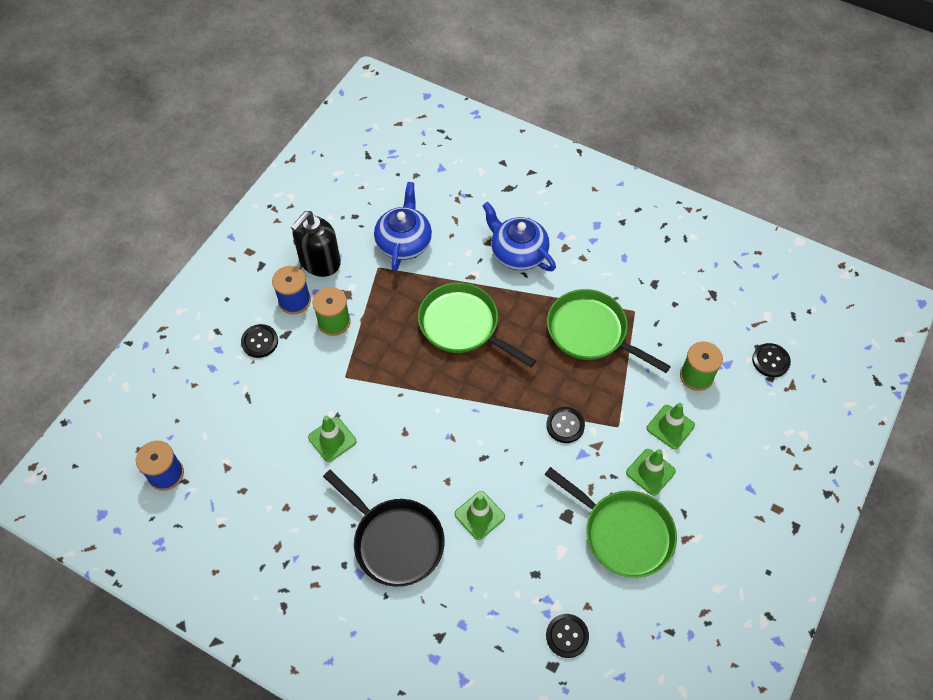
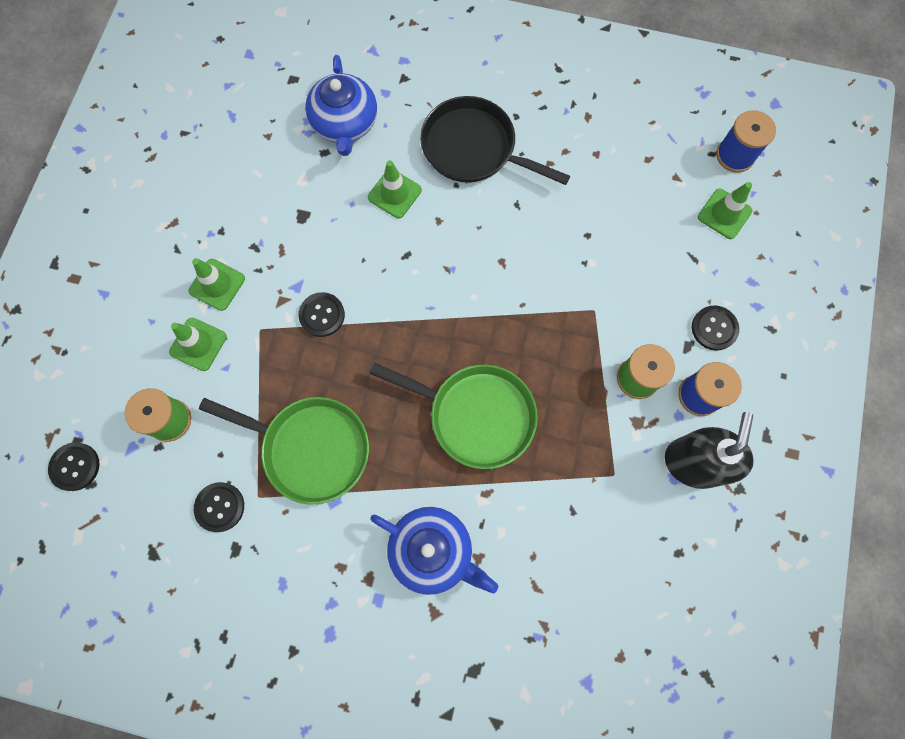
camera: 165 degrees right, 15 degrees up
green traffic cone [308,416,356,462] -> green traffic cone moved to [698,182,753,239]
blue teapot [374,182,432,271] -> blue teapot moved to [305,55,377,156]
green pan [544,467,677,578] -> none
black button [546,614,589,658] -> black button moved to [194,482,244,532]

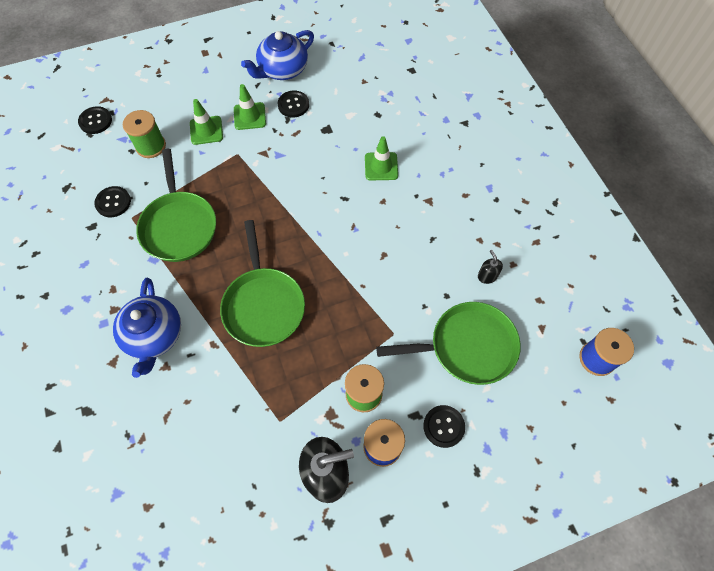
camera: 55 degrees right, 10 degrees down
black button [298,292,345,337] -> black button moved to [277,91,309,117]
blue teapot [305,55,377,156] -> blue teapot moved to [241,30,314,80]
black pan [420,96,570,185] -> none
green traffic cone [698,182,753,239] -> none
none -> green pan [376,302,521,385]
none -> black soap dispenser [478,250,503,284]

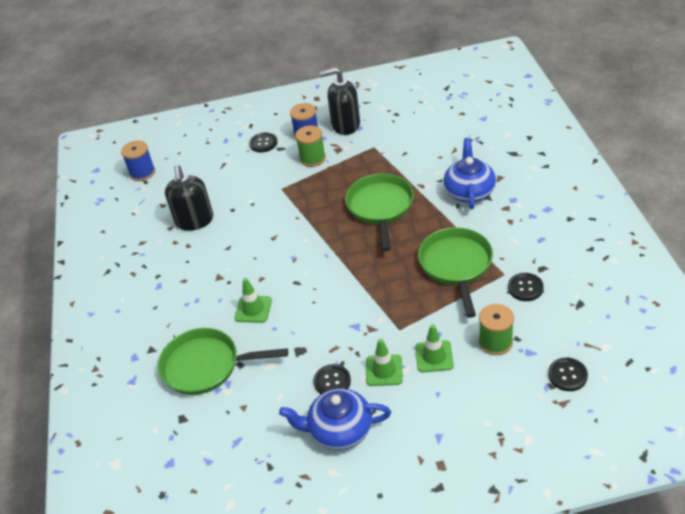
camera: 165 degrees left, 20 degrees down
blue teapot [241,30,314,80] -> blue teapot turned 150 degrees counterclockwise [279,388,391,450]
green pan [376,302,521,385] -> green pan moved to [158,328,288,395]
black soap dispenser [478,250,503,284] -> black soap dispenser [165,165,213,231], size x2.27

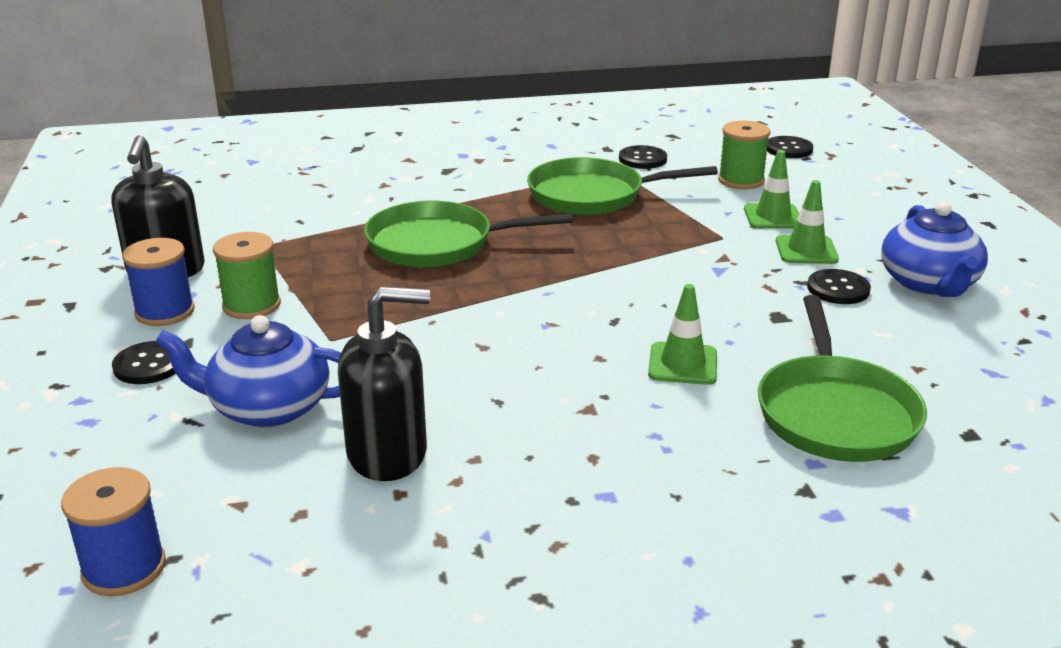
camera: 95 degrees left, 15 degrees down
blue teapot [443,138,496,210] -> blue teapot moved to [155,315,341,428]

